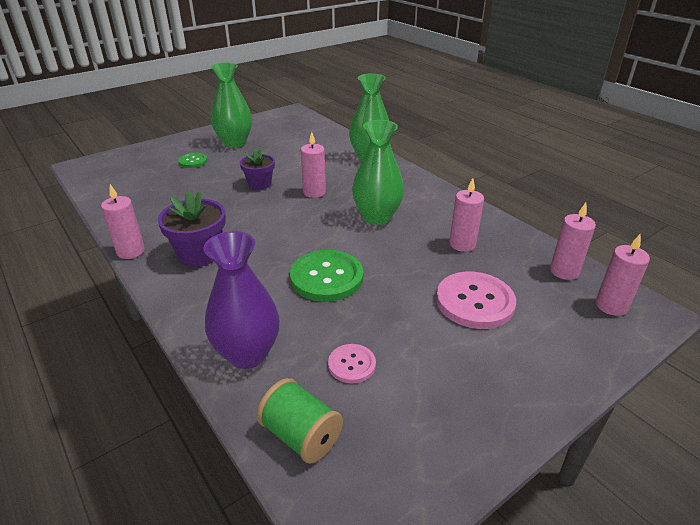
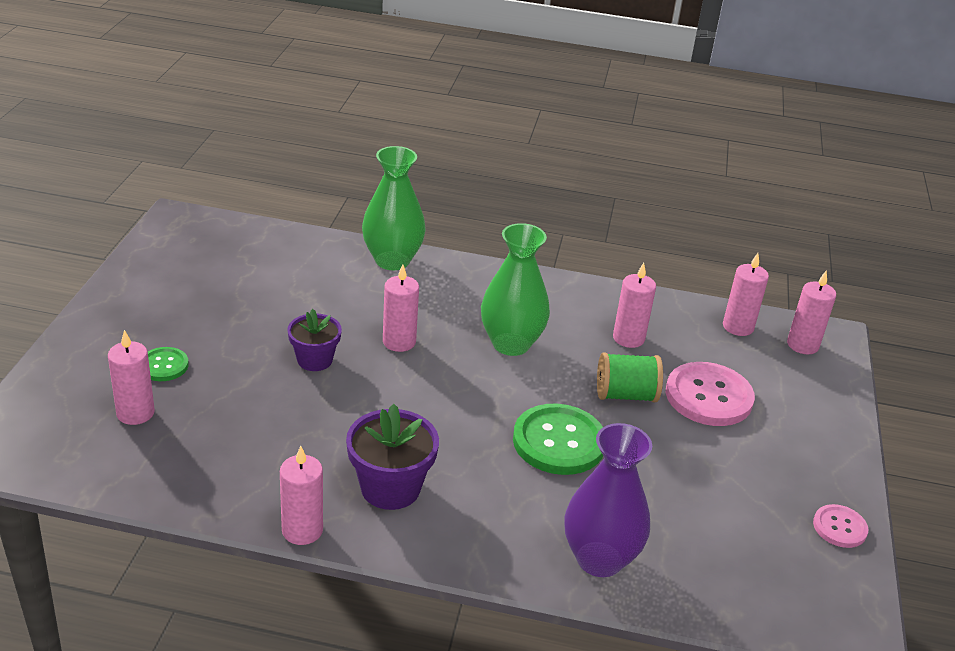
camera: 45 degrees left, 0 degrees up
green vase [211,63,252,148] -> none
green spool [257,378,343,464] -> green spool moved to [597,352,663,402]
pink button [328,344,376,383] -> pink button moved to [813,504,869,548]
none -> pink candle [108,330,155,425]

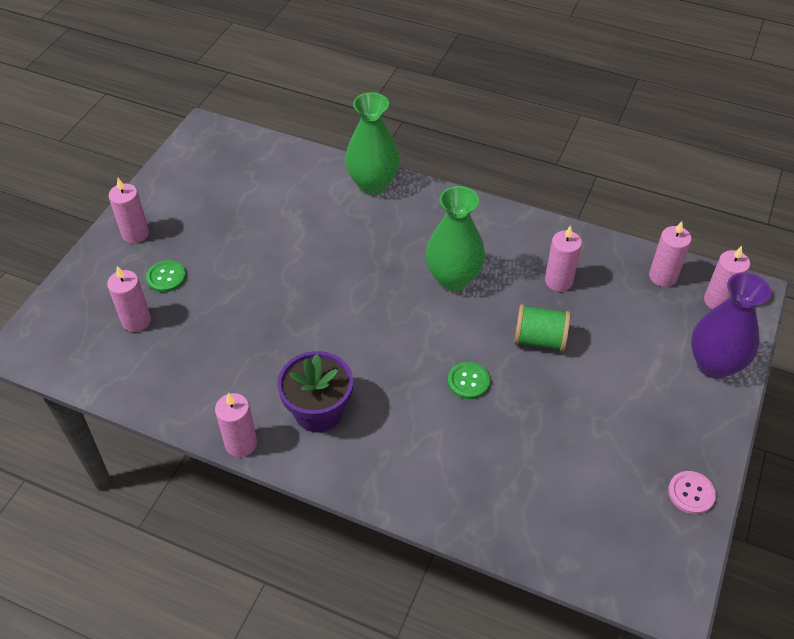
camera: 15 degrees right, 15 degrees up
purple flower pot [287,309,342,371] -> none
pink candle [383,264,419,352] -> pink candle moved to [109,178,149,243]
green button [513,404,603,475] -> green button [448,362,490,399], size x0.54
purple vase [565,423,652,577] -> purple vase moved to [691,272,771,379]
pink button [666,362,755,426] -> none

